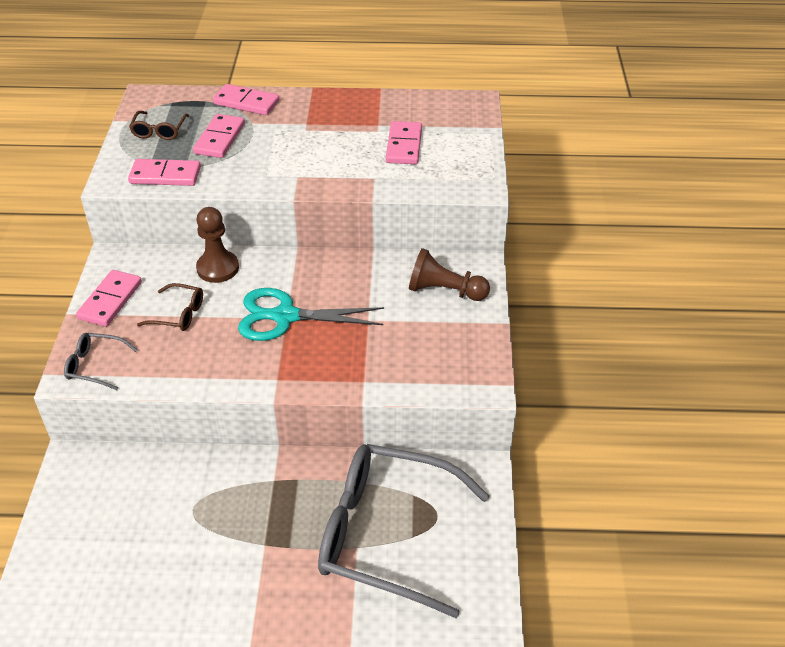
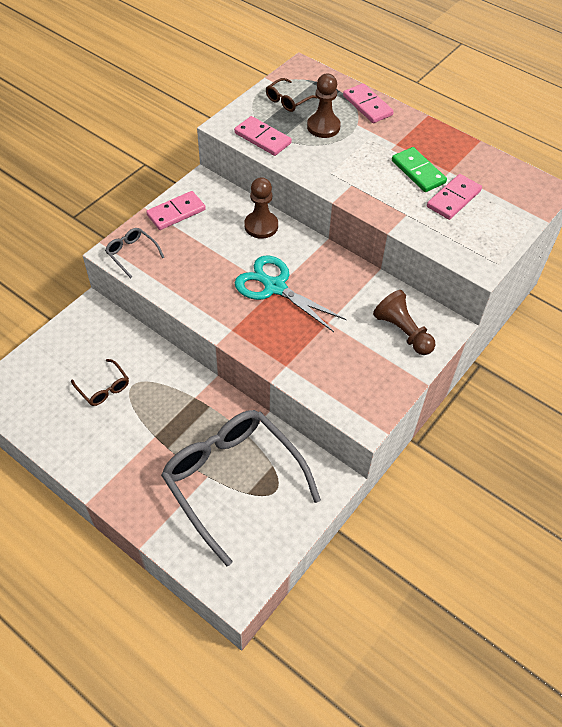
camera: 35 degrees right, 10 degrees up
brown glasses [137,283,203,331] -> brown glasses moved to [71,359,129,406]
pink domino [193,114,245,158] -> brown pawn [307,74,341,138]
none -> green domino [392,147,447,192]

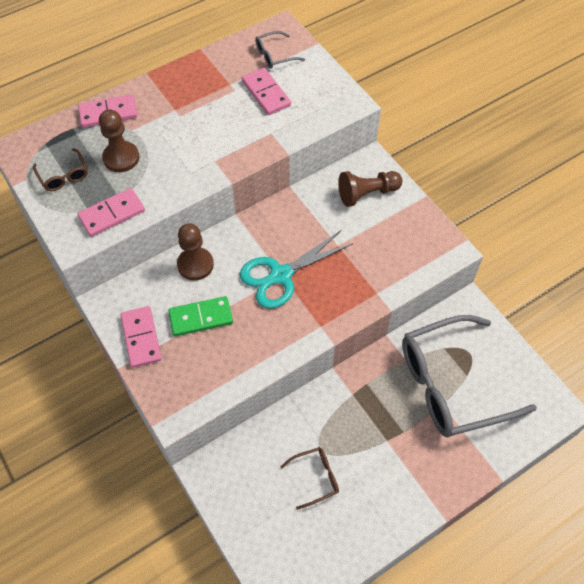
camera: 70 degrees left, 5 degrees up
grey glasses [105,228,164,278] -> grey glasses moved to [255,31,305,69]
green domino [392,147,447,192] -> green domino moved to [168,296,233,336]

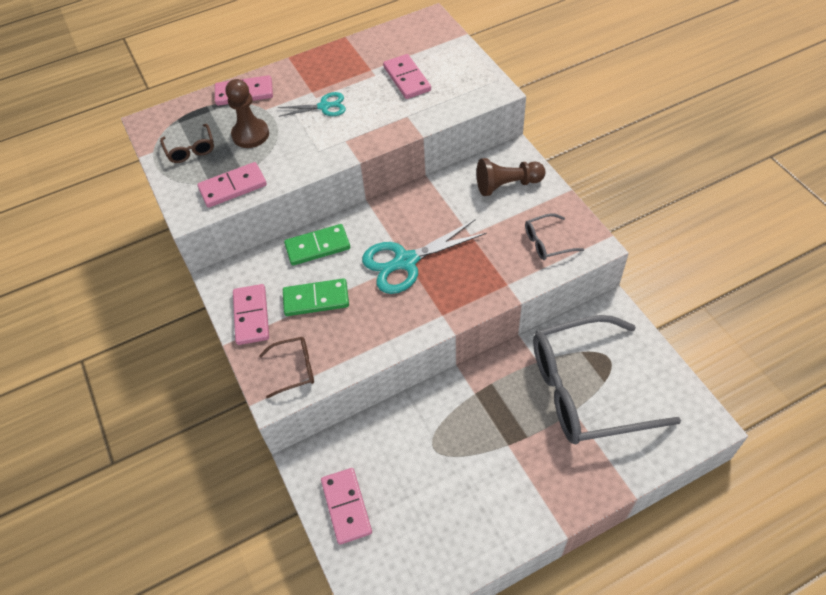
camera: 10 degrees right, 5 degrees down
brown pawn [177,223,214,281] -> green domino [284,224,350,266]
grey glasses [255,31,305,69] -> grey glasses moved to [525,213,584,260]
brown glasses [281,447,339,510] -> brown glasses moved to [259,337,314,398]
none -> turquoise scissors [278,92,346,117]
none -> pink domino [321,468,372,545]

